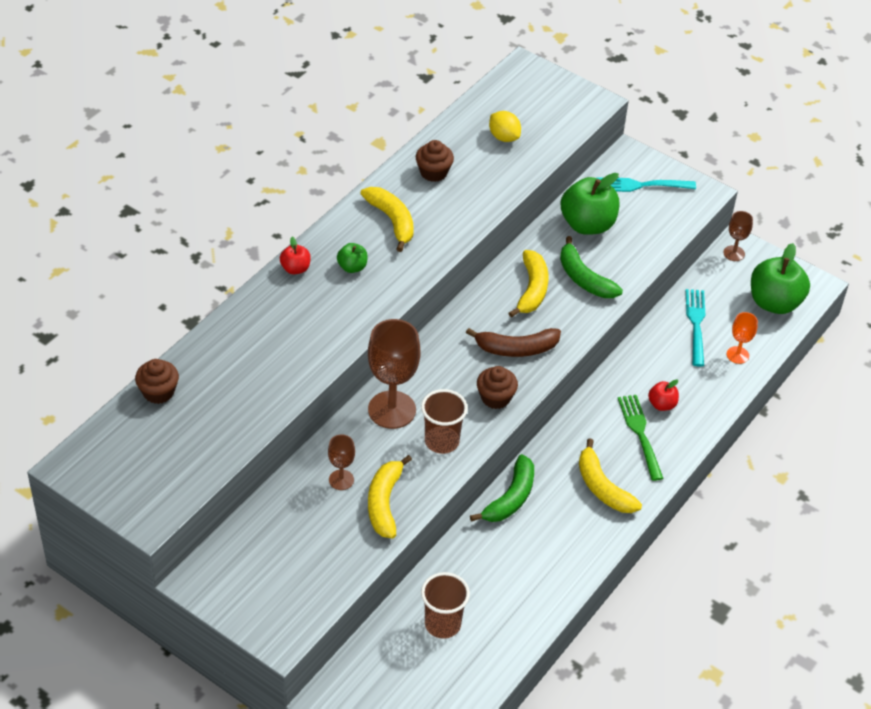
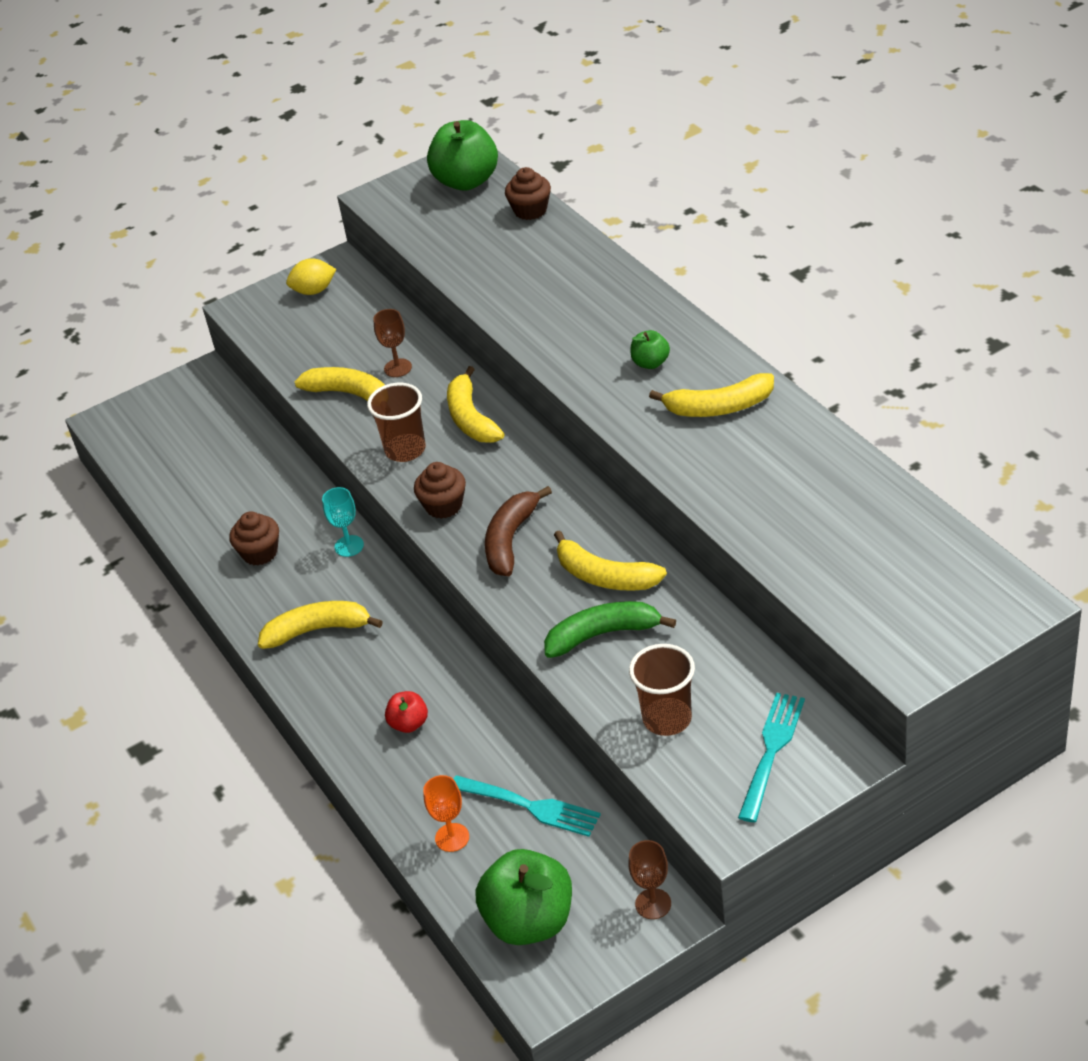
camera: 120 degrees right, 5 degrees down
red apple [280,237,311,274] -> none
brown goblet [368,319,420,429] -> yellow banana [447,366,504,443]
brown cupcake [416,140,454,182] -> brown cupcake moved to [229,511,279,566]
brown cup [421,572,470,639] -> brown cup moved to [629,644,695,736]
green banana [470,454,534,522] -> turquoise goblet [322,487,364,557]
yellow lemon [489,111,521,142] -> yellow lemon moved to [286,258,336,295]
green apple [561,173,620,235] -> green apple moved to [427,120,498,191]
green fork [618,395,663,481] -> none

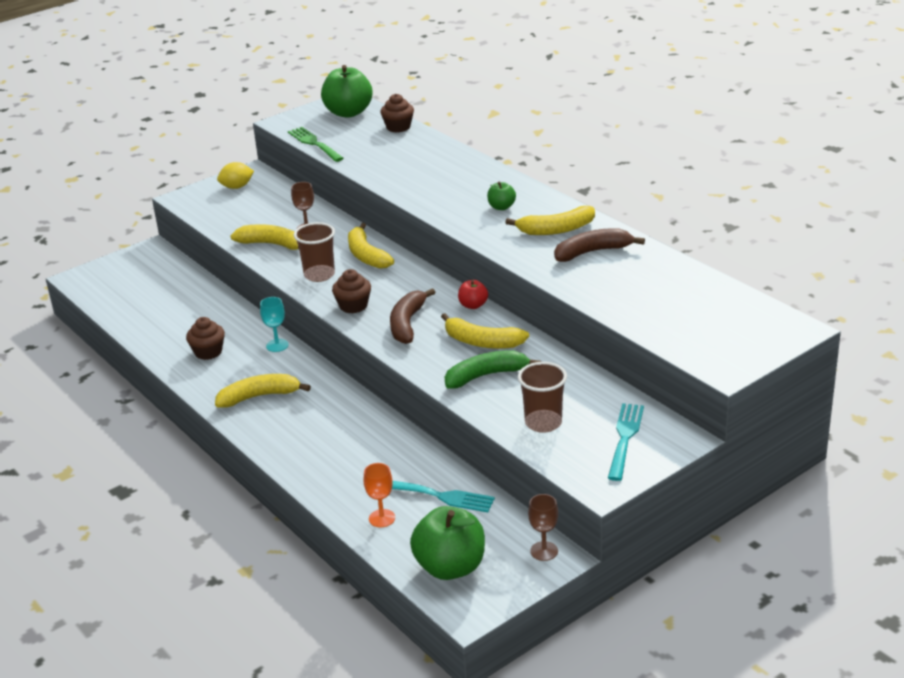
camera: 10 degrees left, 10 degrees down
red apple [385,691,428,733] -> red apple moved to [458,280,488,309]
none -> green fork [288,127,344,162]
none -> brown banana [554,228,645,262]

